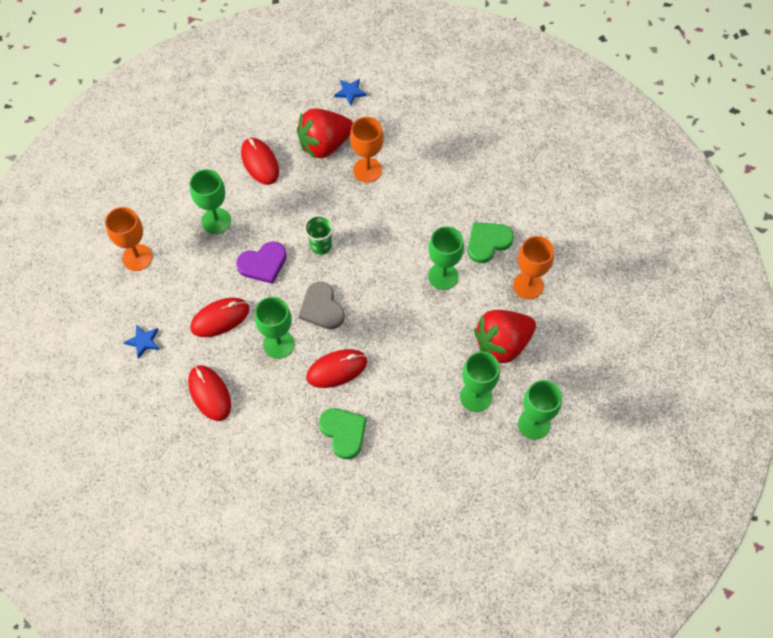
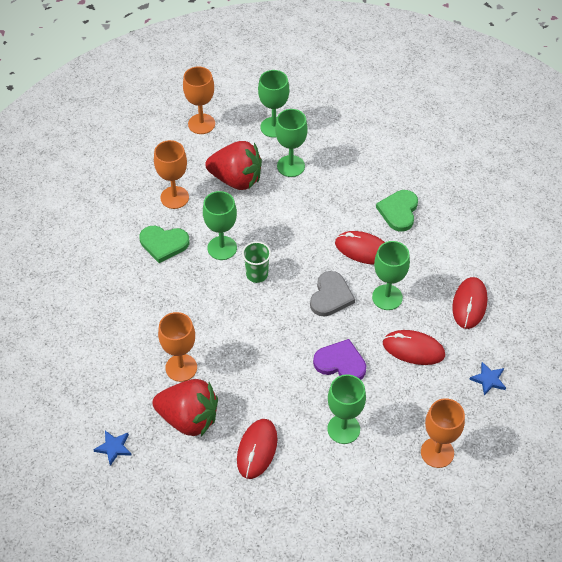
camera: 135 degrees left, 10 degrees down
green cup [304,215,334,255] -> green cup moved to [242,241,271,283]
none -> orange goblet [183,66,215,134]

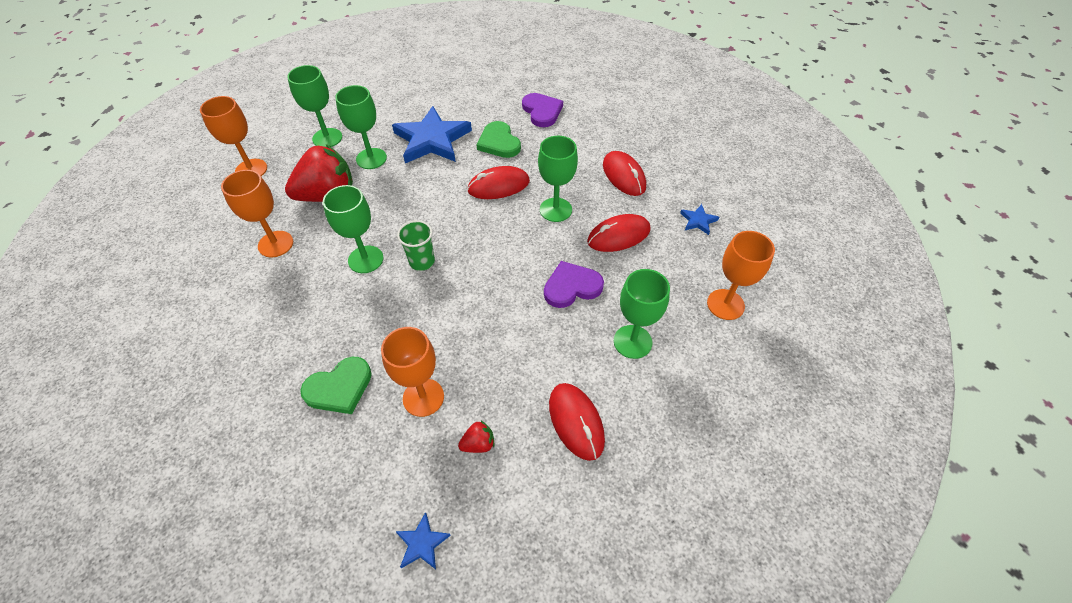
camera: 40 degrees left, 0 degrees up
green heart [139,226,189,263] -> green heart moved to [300,357,372,414]
red strawberry [153,379,218,436] -> red strawberry [458,421,495,453], size x0.42
grey heart [310,271,355,316] -> none
none -> blue star [392,106,472,163]
none -> purple heart [522,93,563,127]

